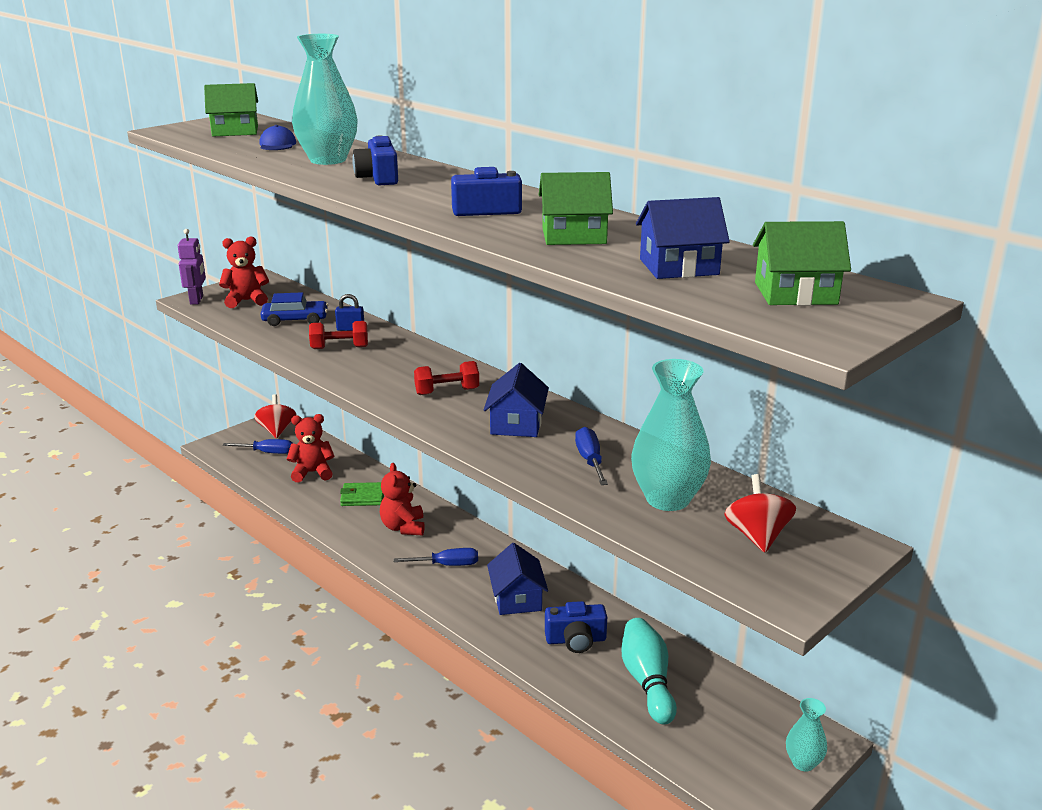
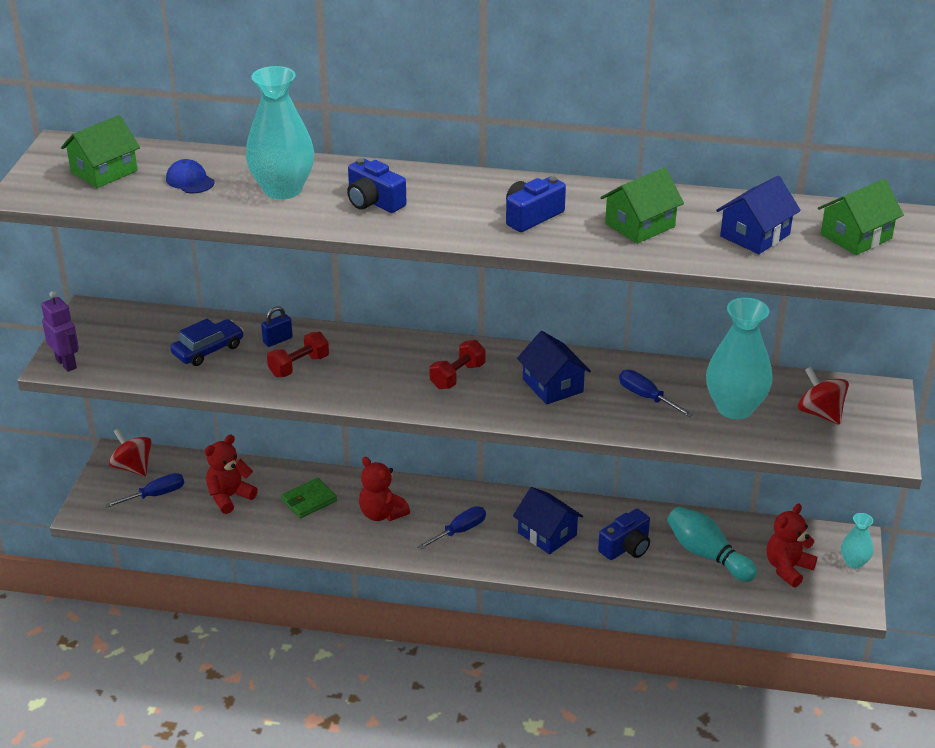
camera: 35 degrees left, 10 degrees up
red teddy bear [219,236,269,308] -> red teddy bear moved to [767,503,817,587]

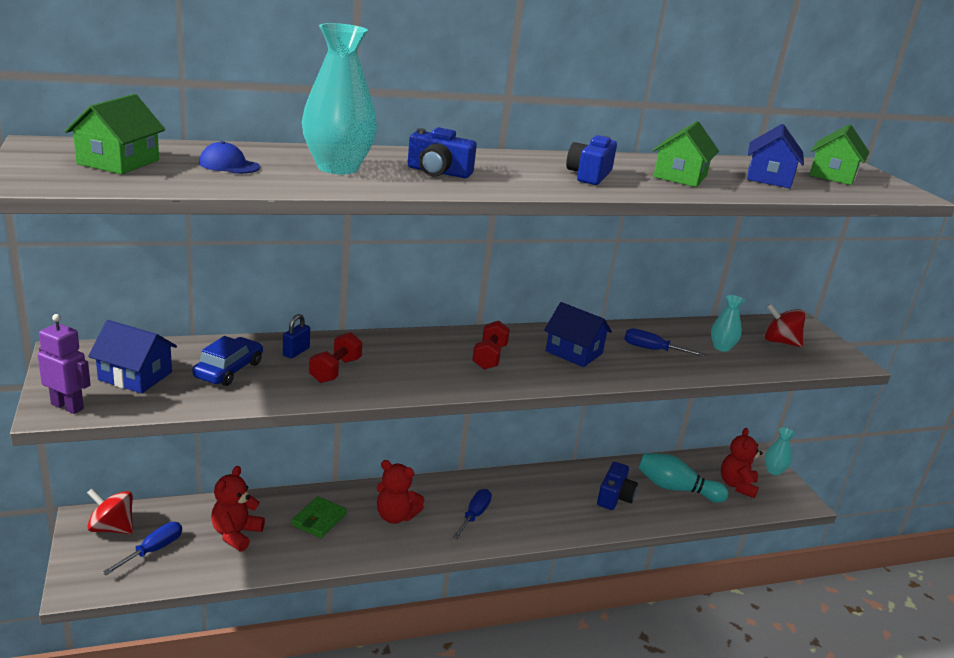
camera: 30 degrees left, 10 degrees down
blue house [513,487,583,554] -> blue house moved to [88,320,177,394]
turquoise vase [706,298,772,419] -> turquoise vase [711,295,745,352], size x0.52

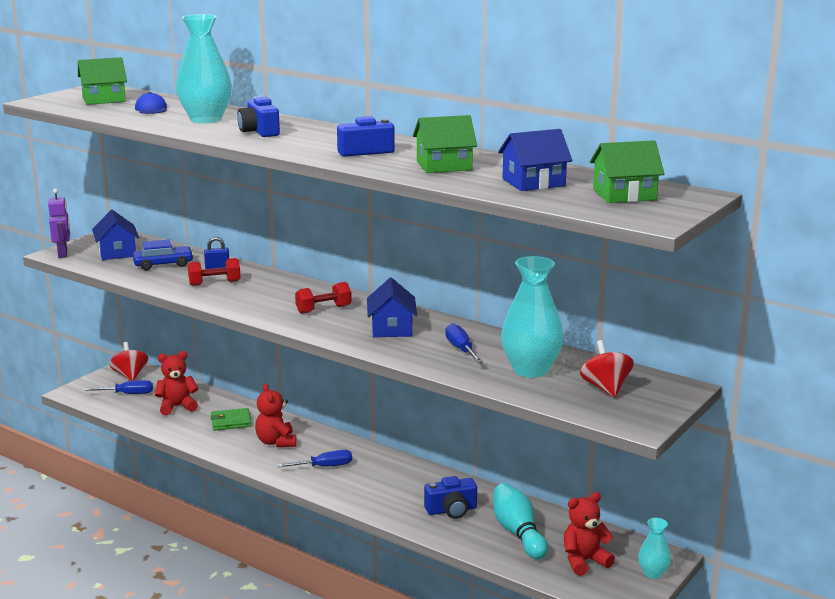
camera: 55 degrees right, 5 degrees down
turquoise vase [711,295,745,352] -> turquoise vase [501,256,564,378], size x1.92

